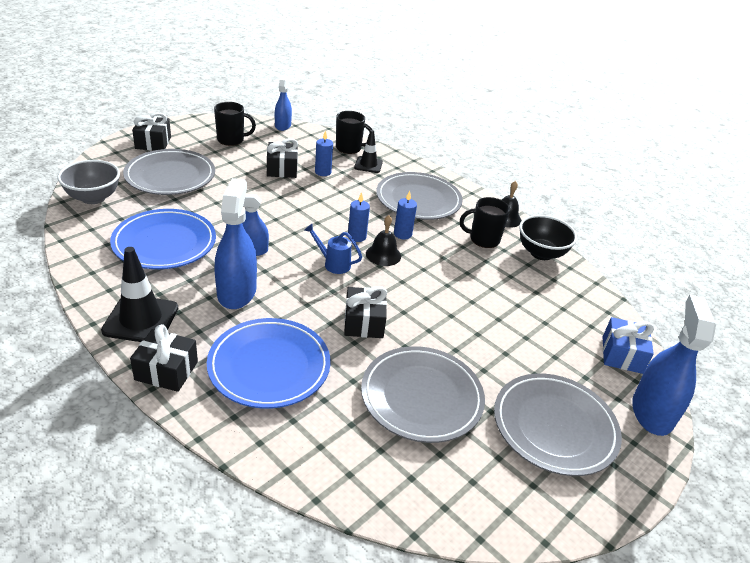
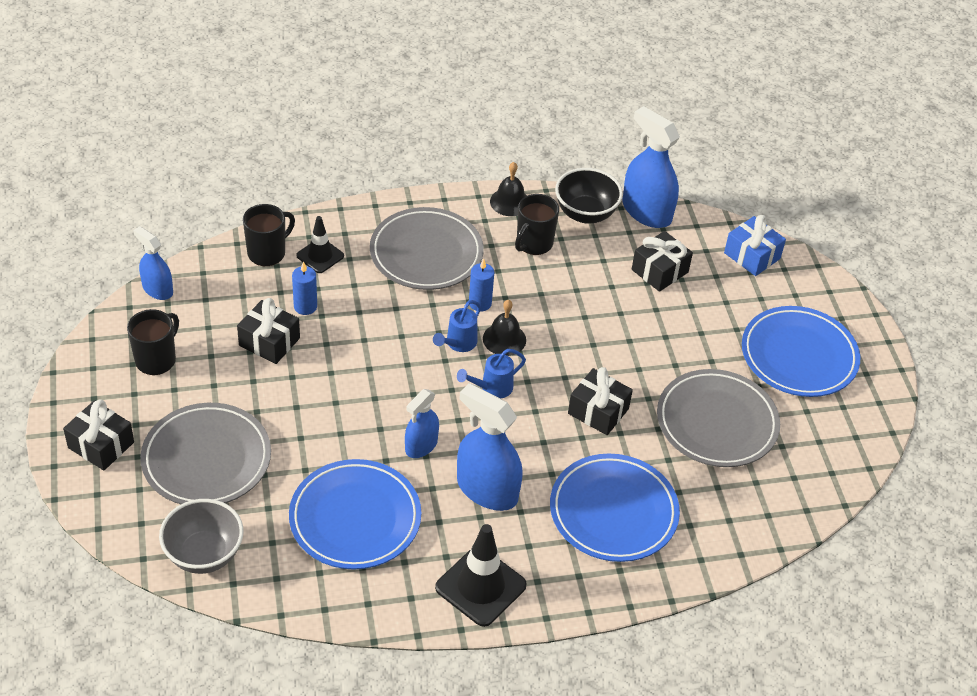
camera: 55 degrees left, 10 degrees up
black gift [130,324,198,392] -> black gift moved to [632,231,693,292]
blue candle [348,192,370,242] -> blue watering can [433,300,481,352]
grey plate [494,373,622,476] -> blue plate [742,306,860,397]
blue spray bottle [632,295,716,436] -> blue spray bottle moved to [623,106,680,228]

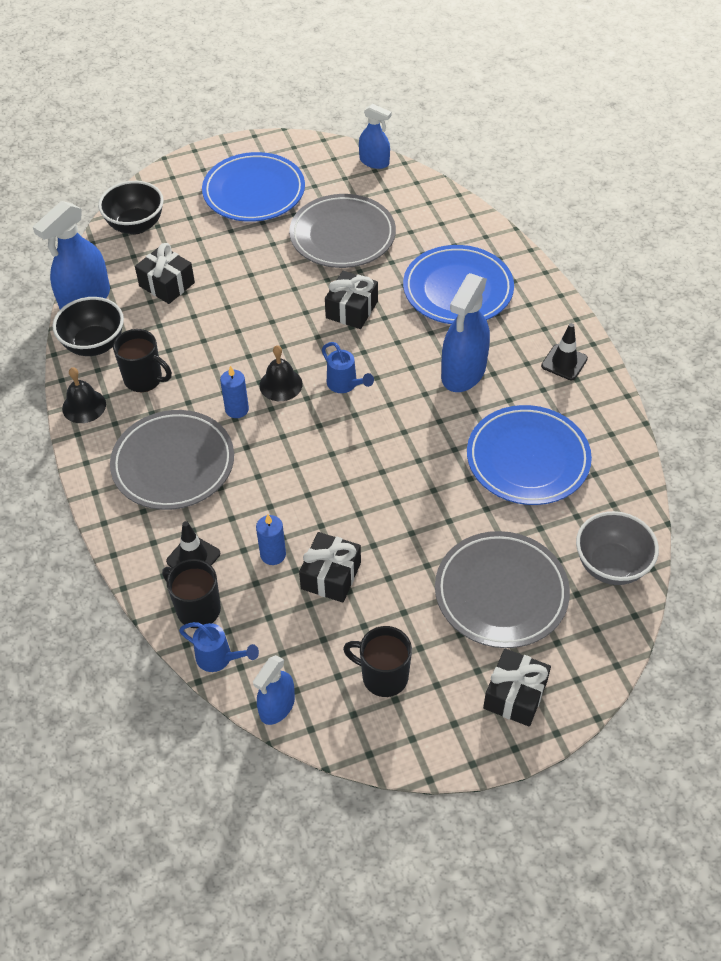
camera: 95 degrees left, 5 degrees up
blue spray bottle [405,389,439,458] -> blue spray bottle moved to [359,104,391,169]
blue watering can [433,300,481,352] -> blue watering can moved to [179,622,259,672]
black traffic cone [435,524,527,627] -> black traffic cone [541,323,588,380], size x0.61
blue gift [724,215,786,276] -> black bowl [98,181,164,234]

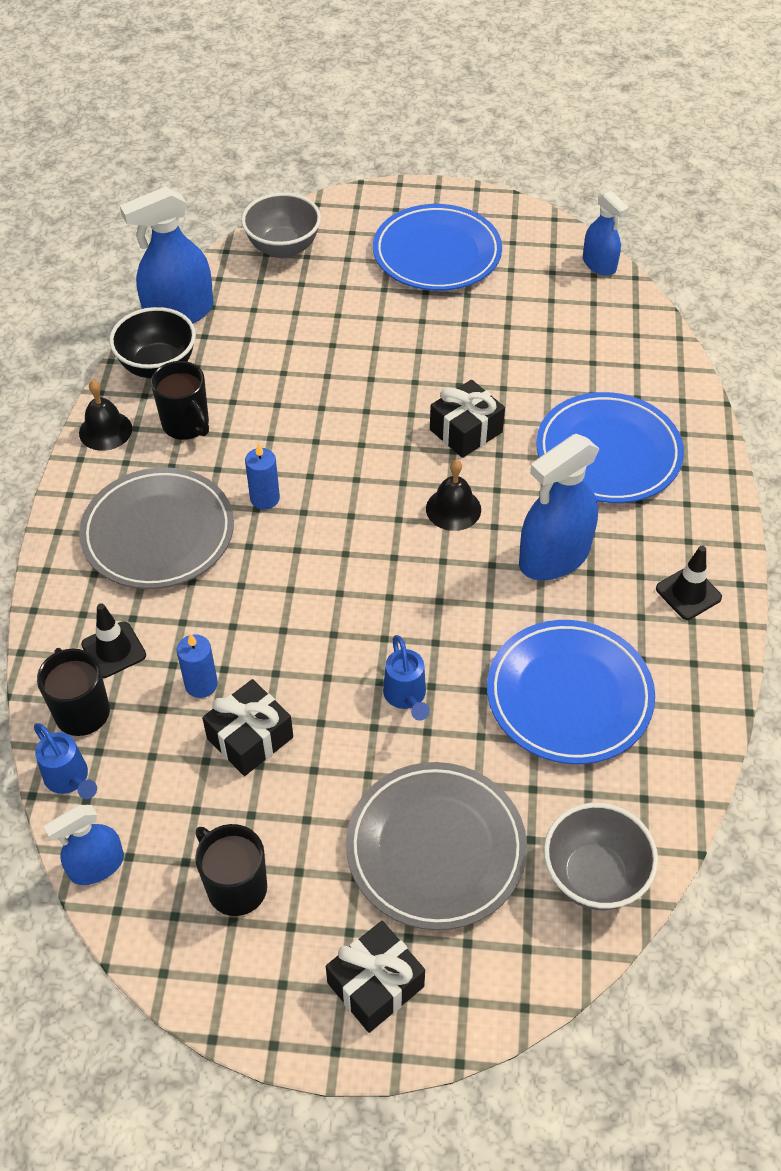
camera: 25 degrees right, 0 degrees up
black bowl [98,181,164,234] -> grey bowl [241,193,321,259]
black gift [135,243,195,304] -> none
black bell [259,345,302,401] -> black bell moved to [426,460,481,531]
grey plate [289,194,396,268] -> none
blue watering can [322,342,374,393] -> blue watering can moved to [383,635,430,720]

